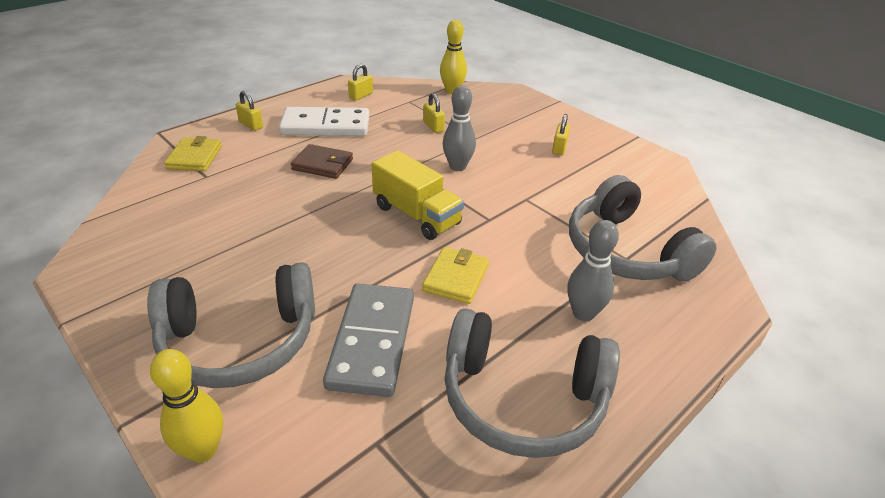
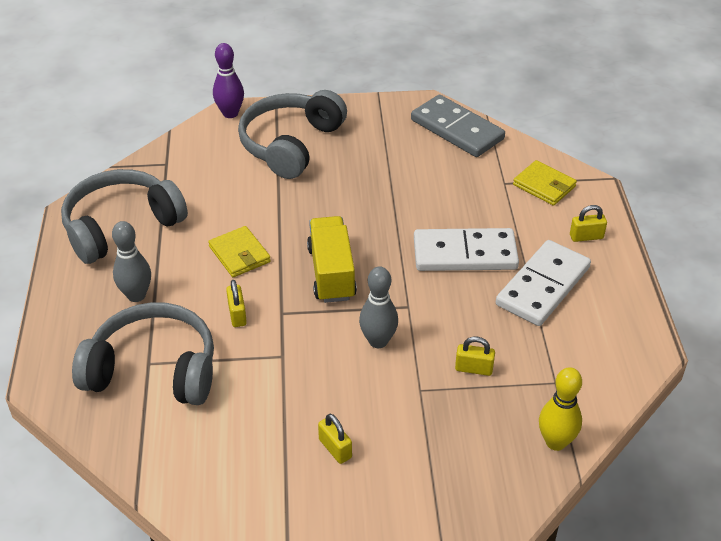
camera: 130 degrees right, 5 degrees up
yellow bowling pin [150,349,223,463] -> purple bowling pin [213,43,244,118]
brown wallet [291,144,353,179] -> white domino [414,228,519,271]
grey domino [323,283,414,397] -> grey domino moved to [411,95,505,157]
yellow padlock [348,64,373,101] -> yellow padlock moved to [226,280,247,327]
yellow truck [372,150,464,240] -> yellow truck turned 90 degrees clockwise [307,216,357,303]

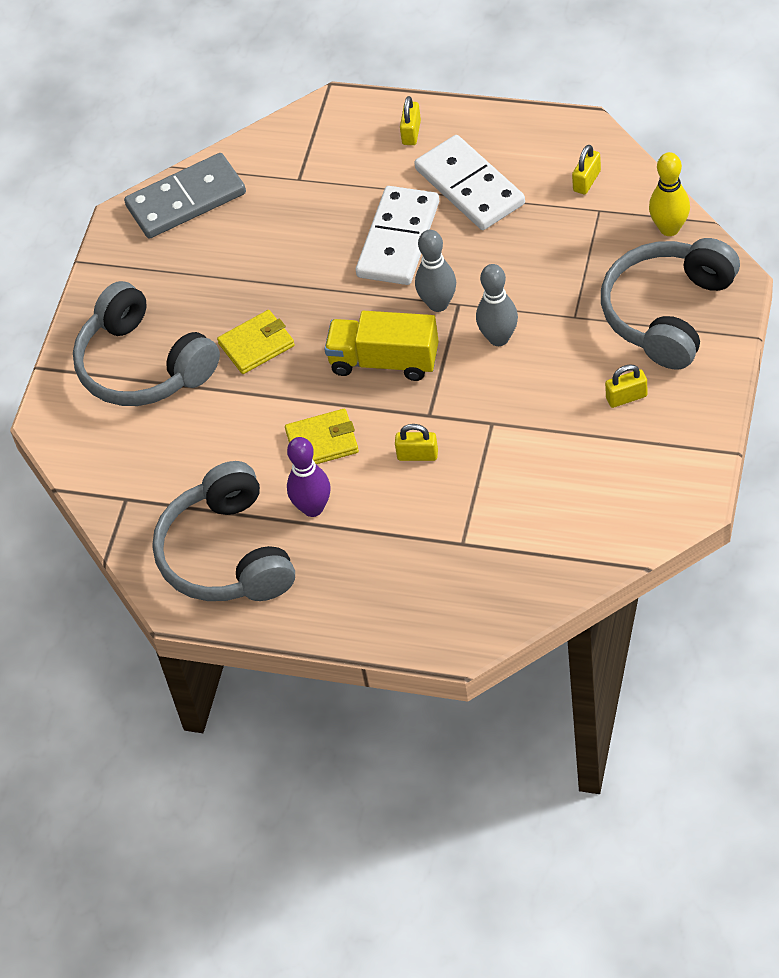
camera: 65 degrees left, 10 degrees up
grey headphones [72,302,214,405] -> grey headphones moved to [601,238,740,370]
grey bowling pin [112,221,151,302] -> grey bowling pin moved to [415,230,456,312]
purple bowling pin [213,43,244,118] -> purple bowling pin moved to [287,437,331,517]
yellow padlock [455,337,495,376] -> yellow padlock moved to [572,145,601,195]
yellow wallet [513,160,577,206] -> yellow wallet moved to [217,310,295,374]

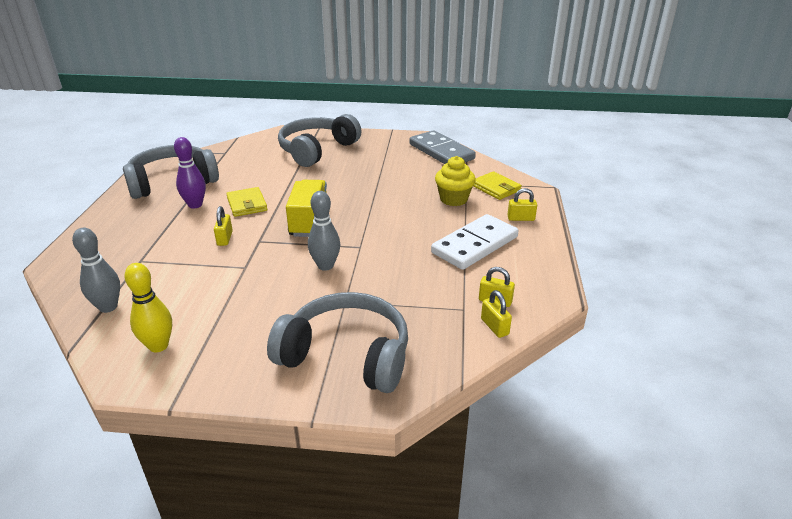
camera: 75 degrees right, 20 degrees down
yellow wallet [217,310,295,374] -> yellow wallet moved to [473,171,522,200]
white domino [356,186,439,285] -> none
grey bowling pin [415,230,456,312] -> grey bowling pin moved to [72,228,120,313]
yellow padlock [605,364,648,408] -> yellow padlock moved to [481,290,512,338]
yellow bowling pin [649,152,690,236] -> yellow bowling pin moved to [124,263,172,352]
none -> yellow cupcake [435,156,476,206]

